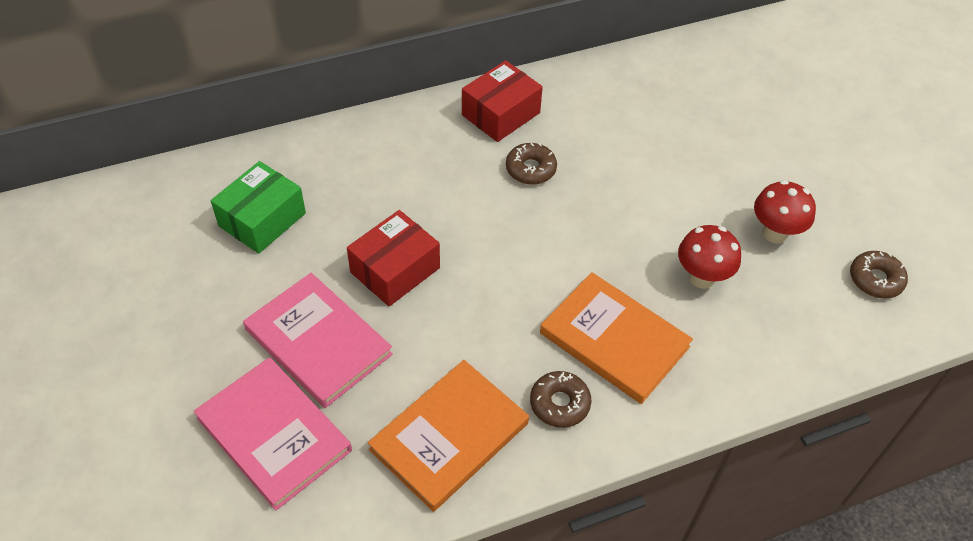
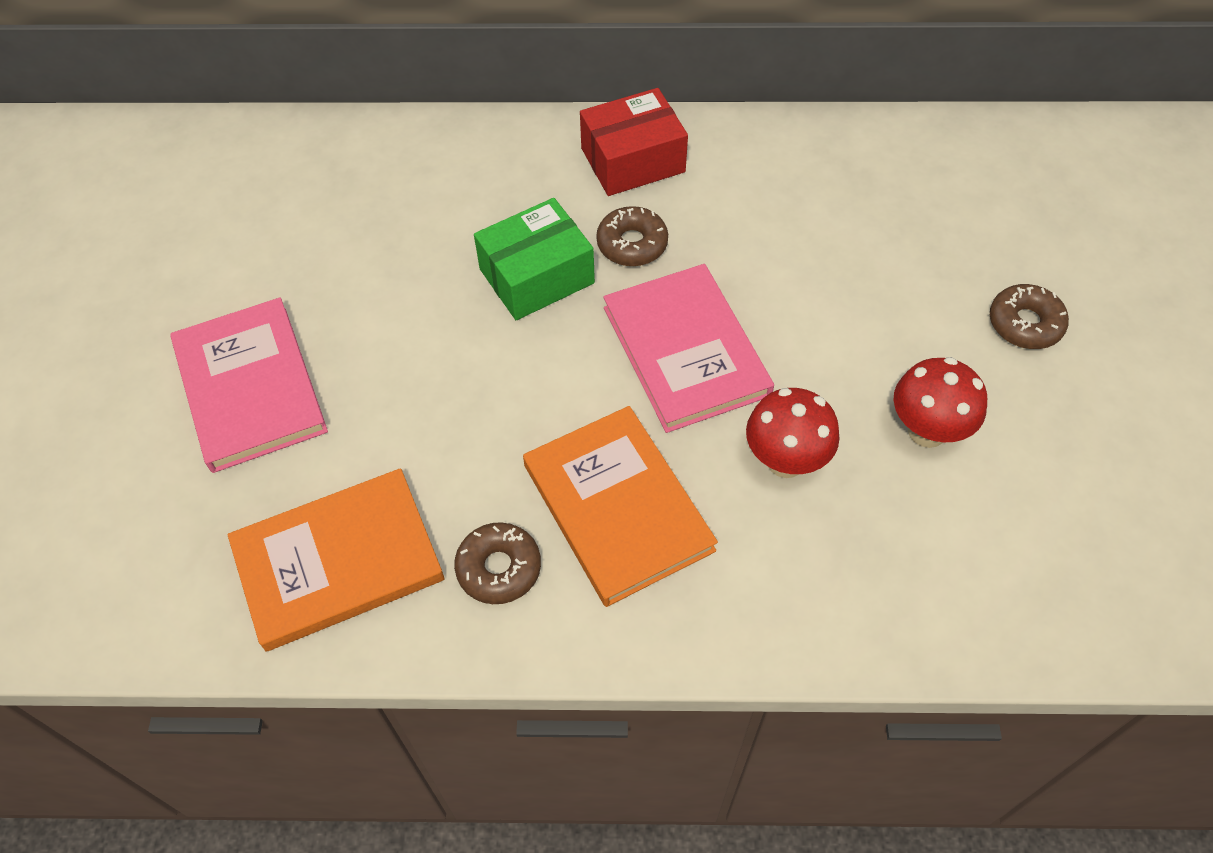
camera: 25 degrees right, 5 degrees up
pink book [194,357,352,511] -> pink book moved to [603,264,774,433]
green box [211,161,306,254] -> green box moved to [474,198,595,320]
red box [347,210,440,307] -> none
brown donut [850,251,908,299] -> brown donut moved to [990,284,1069,349]

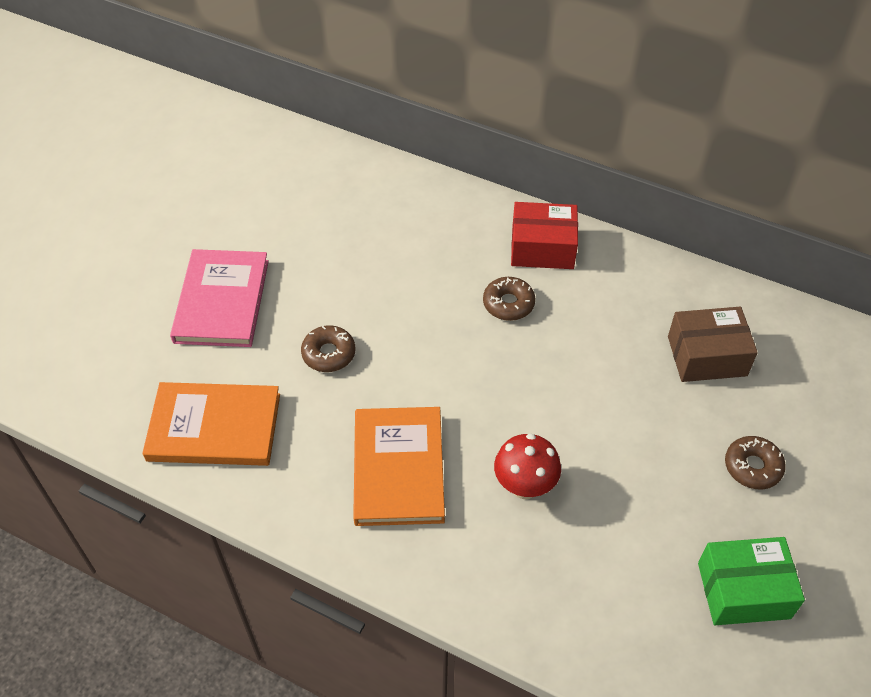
camera: 25 degrees right, 5 degrees down
brown donut [454,522,541,604] -> brown donut moved to [301,325,355,372]
green box [474,198,595,320] -> green box moved to [698,537,805,625]
pink book [603,264,774,433] -> none
red mushroom [894,357,987,448] -> none
none -> brown box [668,307,758,382]

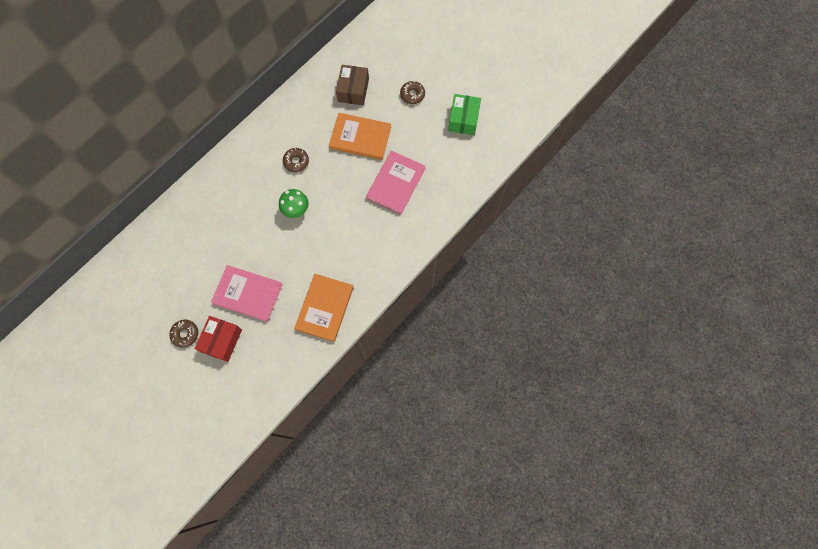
camera: 75 degrees left, 20 degrees up
brown donut [301,325,355,372] -> brown donut moved to [169,320,198,348]
orange book [353,407,445,526] -> orange book moved to [329,113,391,160]
red mushroom [494,434,561,499] -> pink book [366,151,426,215]
red box [511,202,578,269] -> red box moved to [195,316,242,362]
none -> green mushroom [279,189,309,218]

